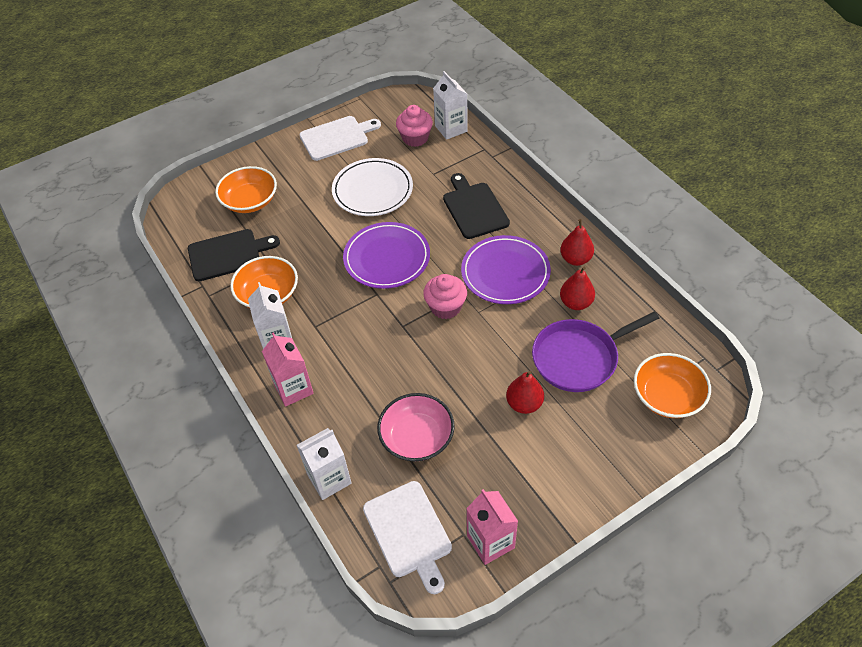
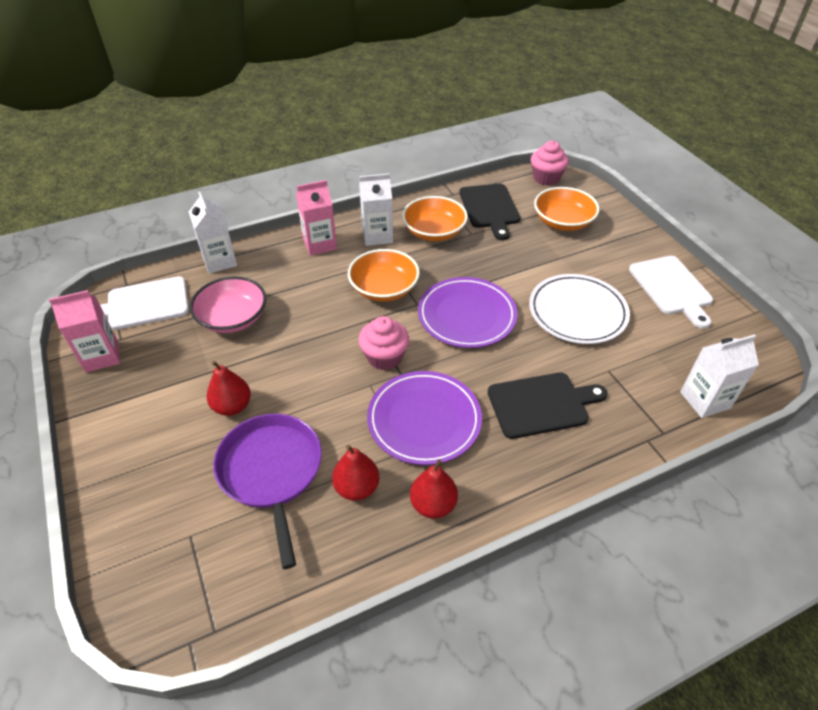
camera: 95 degrees right, 5 degrees down
pink cupcake [396,105,433,147] -> pink cupcake moved to [531,141,569,186]
orange bowl [634,353,711,418] -> orange bowl moved to [348,249,420,301]

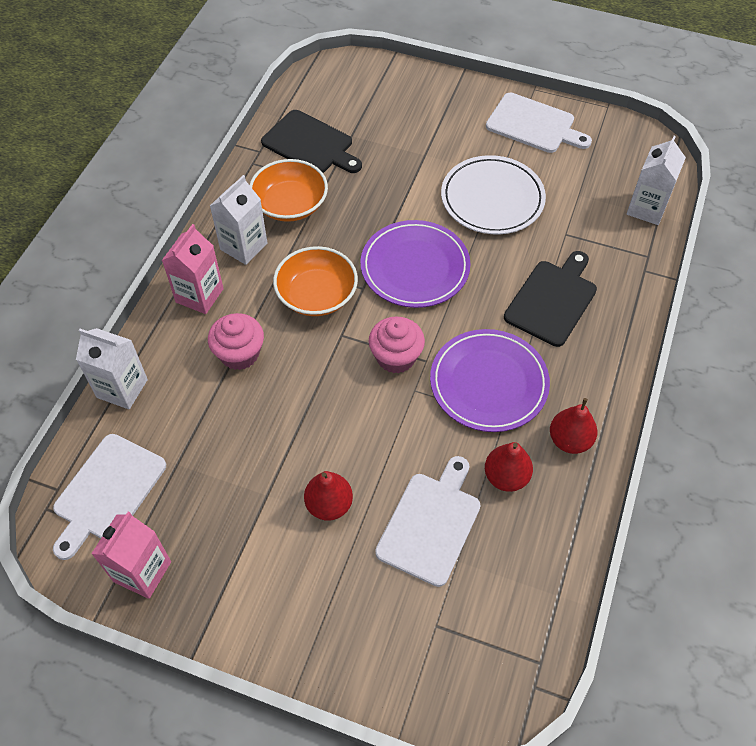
camera: 45 degrees left, 10 degrees up
pink bowl [190,276,266,333] -> none
purple pan [213,414,322,569] -> white cutting board [375,456,481,587]
pink cupcake [531,141,569,186] -> pink cupcake moved to [208,313,264,370]
orange bowl [534,187,600,231] -> none

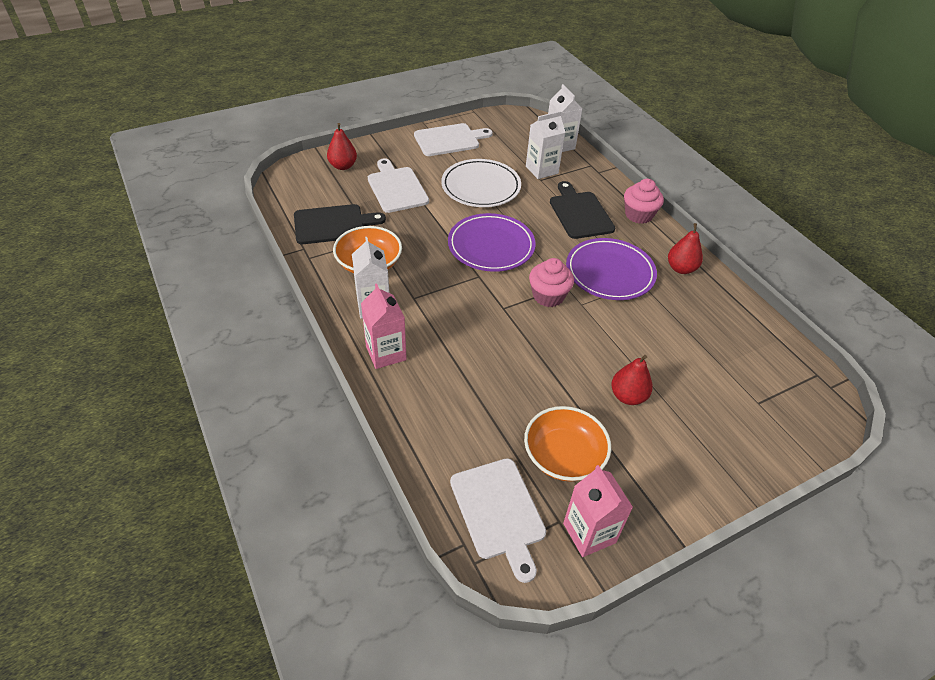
camera: 50 degrees left, 10 degrees down
white carton [76,328,148,409] -> white carton moved to [526,111,566,179]
pink cupcake [208,313,264,370] -> pink cupcake moved to [624,179,664,224]
orange bowl [273,246,358,316] -> orange bowl moved to [524,406,611,482]
white cutting board [375,456,481,587] -> white cutting board moved to [368,158,429,213]
red pear [485,442,533,492] -> red pear moved to [327,123,357,170]

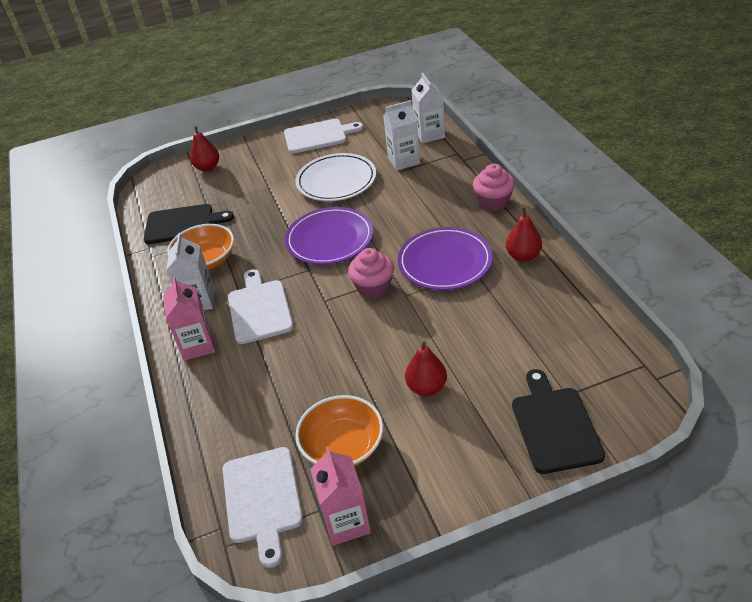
camera: 15 degrees right, 5 degrees down
white cutting board [368,158,429,213] -> white cutting board moved to [228,269,293,344]
black cutting board [550,181,615,239] -> black cutting board moved to [512,369,605,474]

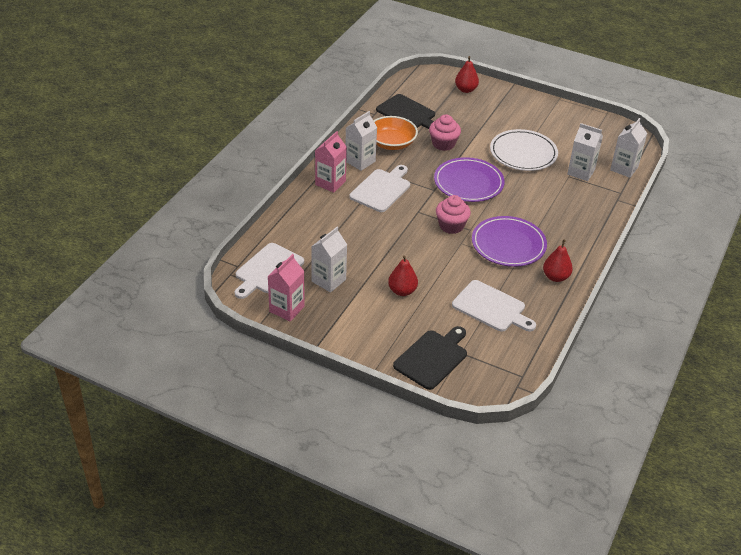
camera: 40 degrees right, 0 degrees up
white cutting board [284,119,363,153] -> white cutting board moved to [452,280,536,332]
orange bowl [295,395,383,466] -> white carton [311,227,347,293]
pink cupcake [473,164,515,211] -> pink cupcake moved to [429,114,461,151]

